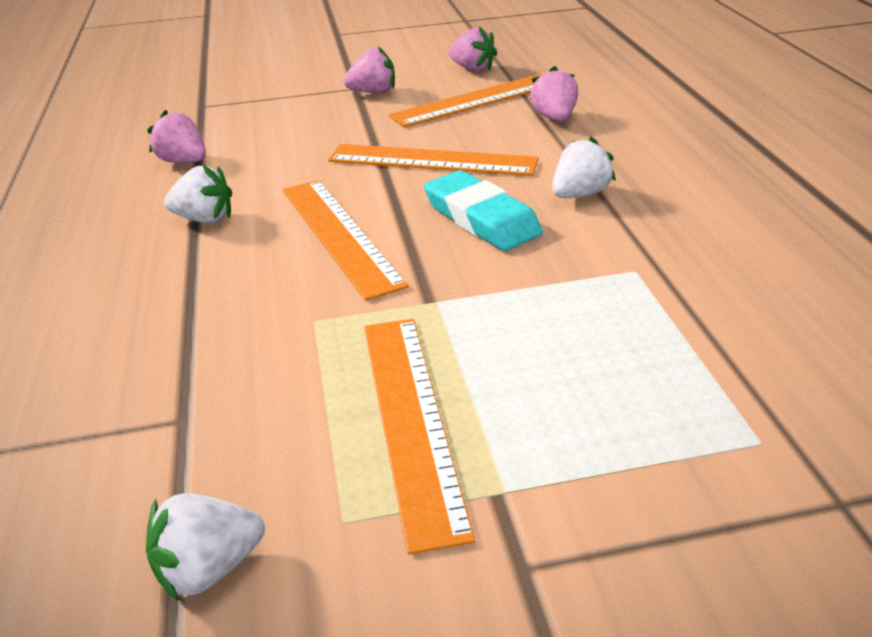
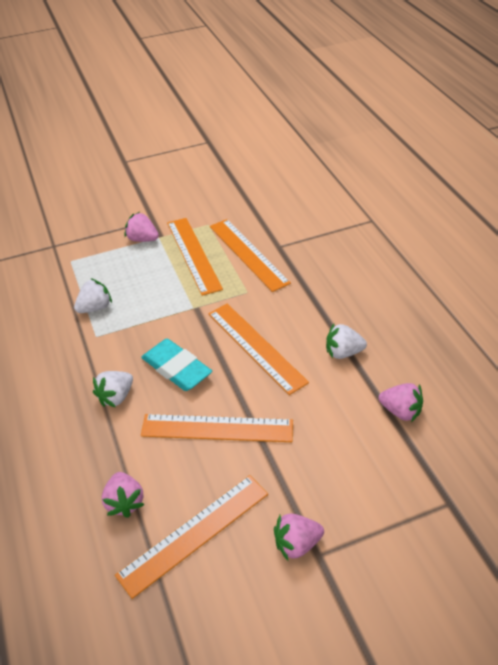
camera: 170 degrees right, 10 degrees up
white strawberry [146,493,265,601] -> white strawberry moved to [74,278,112,313]
pink strawberry [449,26,497,72] -> pink strawberry moved to [125,212,159,242]
none -> orange ruler [210,219,291,292]

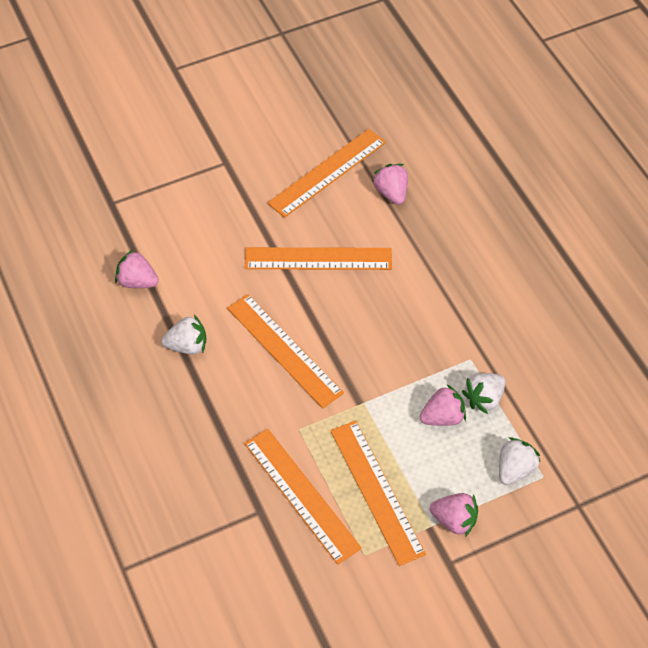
camera: 175 degrees right, 10 degrees up
white strawberry [93,371,133,407] -> white strawberry moved to [499,437,540,485]
turquoise eraser [141,339,212,391] -> none
pink strawberry [274,513,324,560] -> pink strawberry moved to [420,384,466,426]

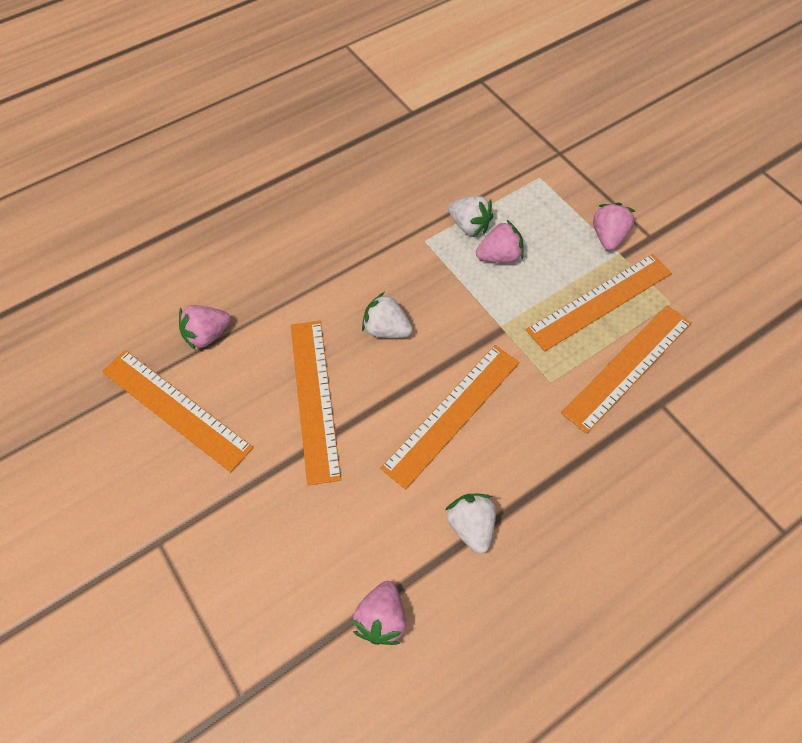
camera: 100 degrees left, 5 degrees up
pink strawberry [420,384,466,426] -> pink strawberry turned 105 degrees clockwise [476,220,524,263]
white strawberry [499,437,540,485] -> white strawberry moved to [362,292,413,338]

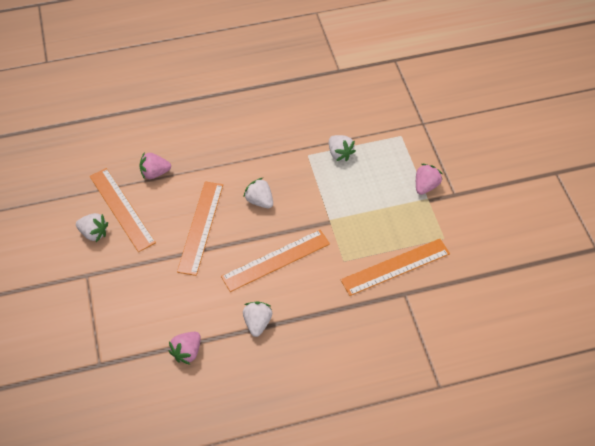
camera: 20 degrees right, 5 degrees down
pink strawberry [476,220,524,263] -> none
orange ruler [526,254,672,351] -> none
none -> white strawberry [76,213,108,242]

